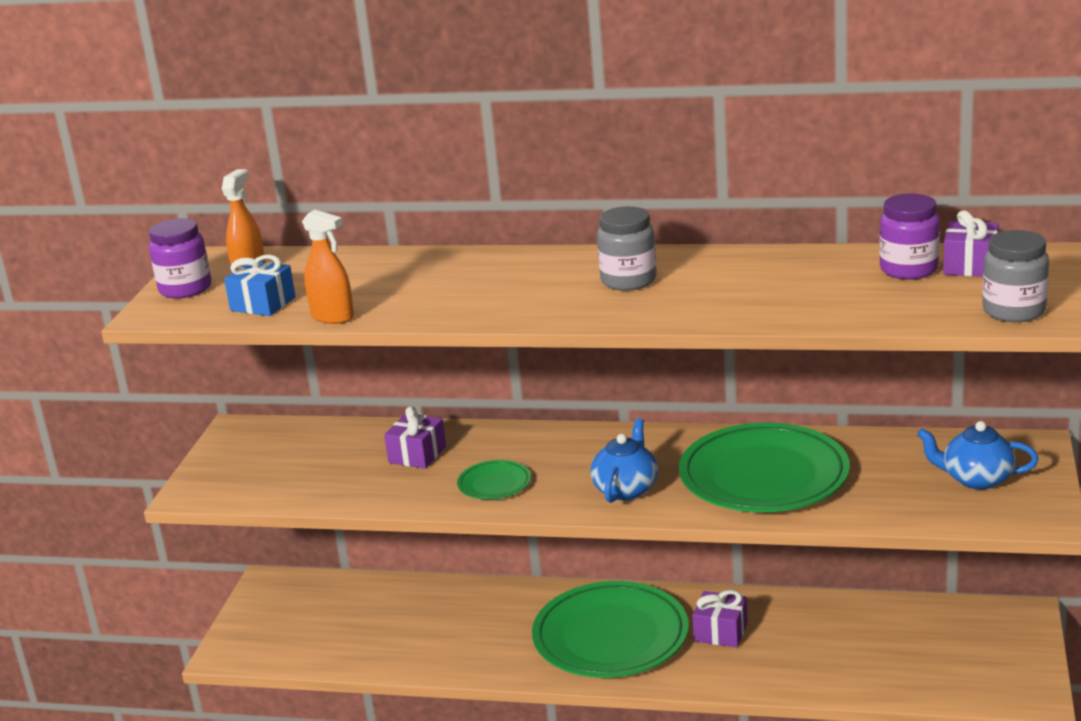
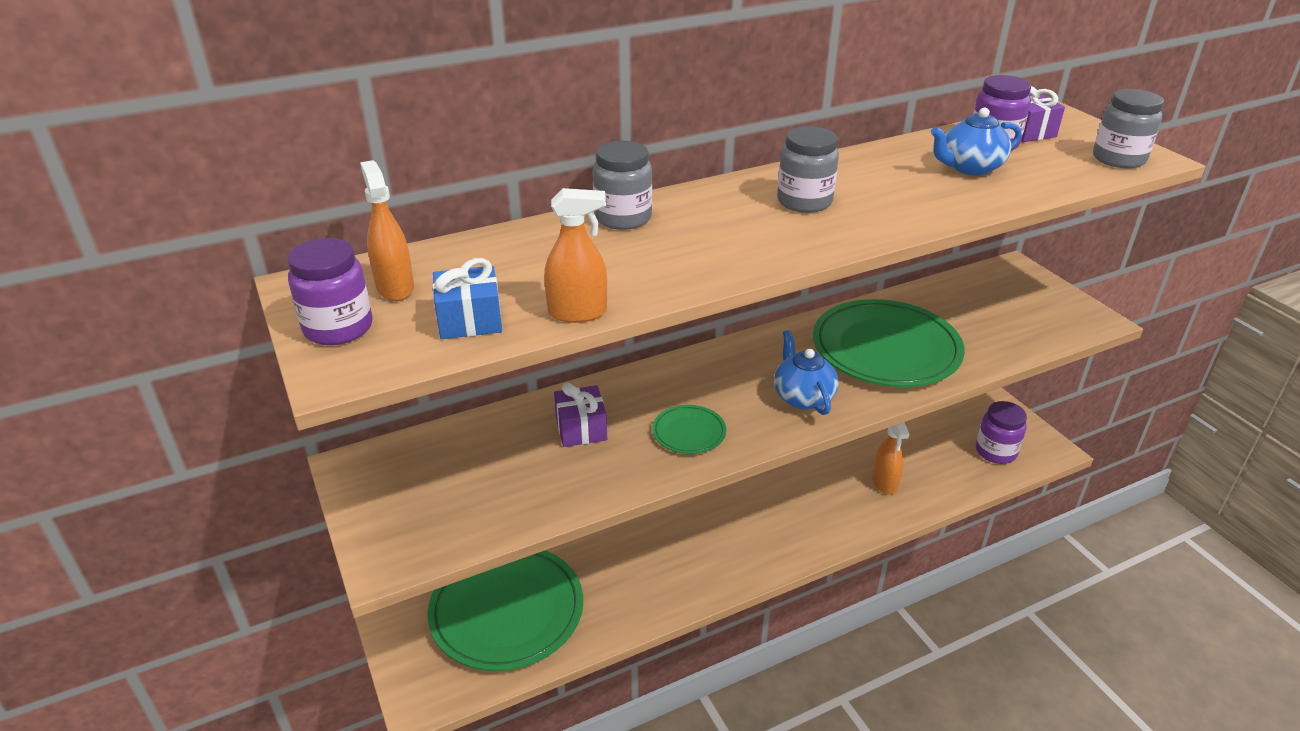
camera: 40 degrees left, 10 degrees up
green plate [532,581,689,678] -> green plate moved to [427,550,583,671]
purple gift [693,590,748,648] -> none
blue teapot [917,421,1039,490] -> blue teapot moved to [931,108,1021,176]
none -> grey jar [593,141,652,230]
none -> orange spray bottle [872,422,909,495]
none -> purple jar [976,401,1027,464]

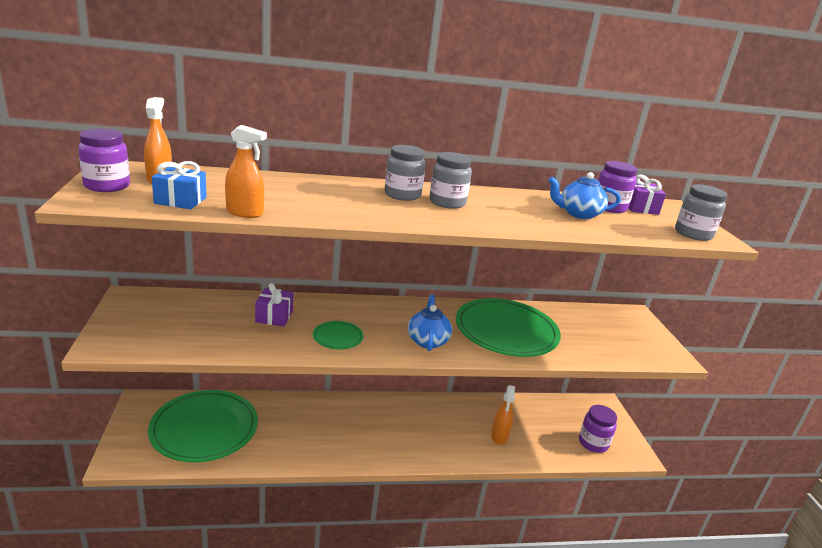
camera: 15 degrees right, 10 degrees down
grey jar [593,141,652,230] -> grey jar moved to [385,145,426,201]

